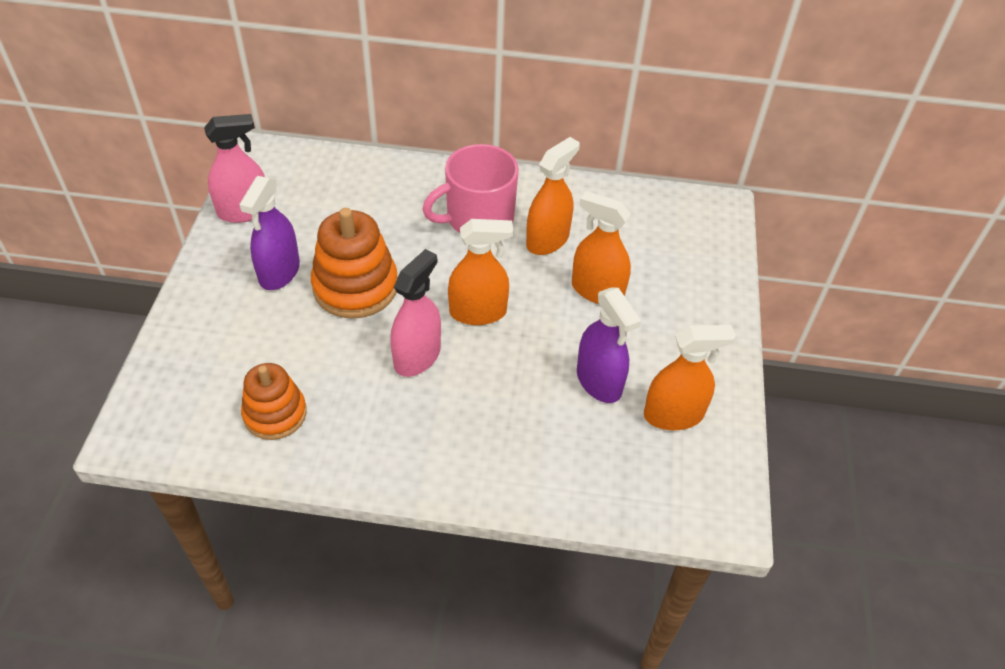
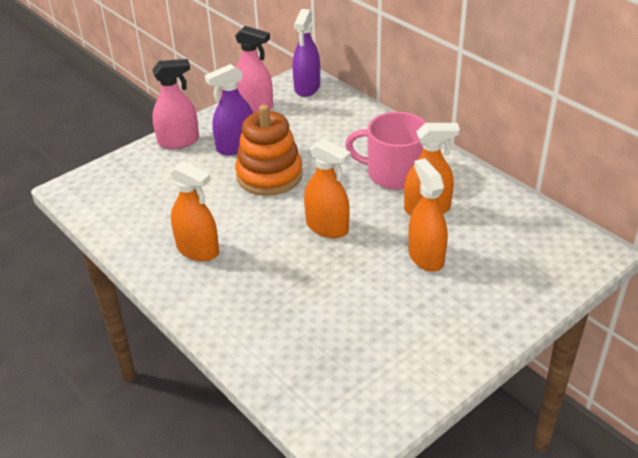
camera: 45 degrees right, 10 degrees down
orange stacking toy [241,363,307,440] -> none
pink spray bottle [390,249,441,377] -> pink spray bottle moved to [152,59,199,149]
purple spray bottle [577,288,641,403] -> purple spray bottle moved to [293,9,320,97]
orange spray bottle [644,325,736,430] -> orange spray bottle moved to [170,161,219,261]

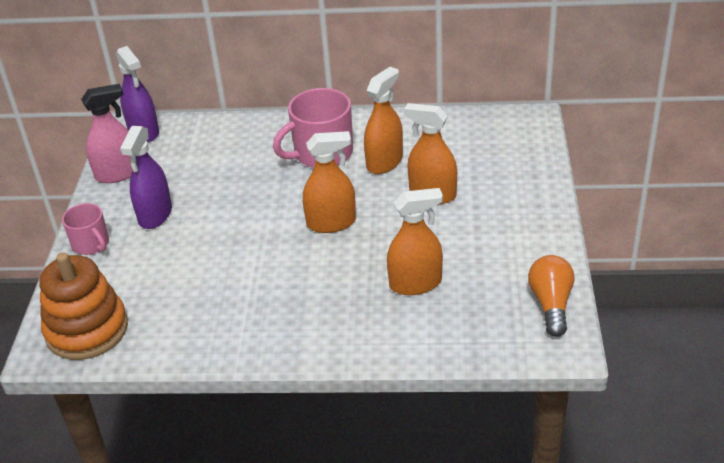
camera: 45 degrees left, 0 degrees up
pink spray bottle [152,59,199,149] -> pink mug [62,203,109,255]
orange spray bottle [170,161,219,261] -> orange spray bottle moved to [387,188,443,295]
orange stacking toy [235,105,303,196] -> orange stacking toy moved to [40,252,128,360]
none -> orange light bulb [528,255,575,337]

